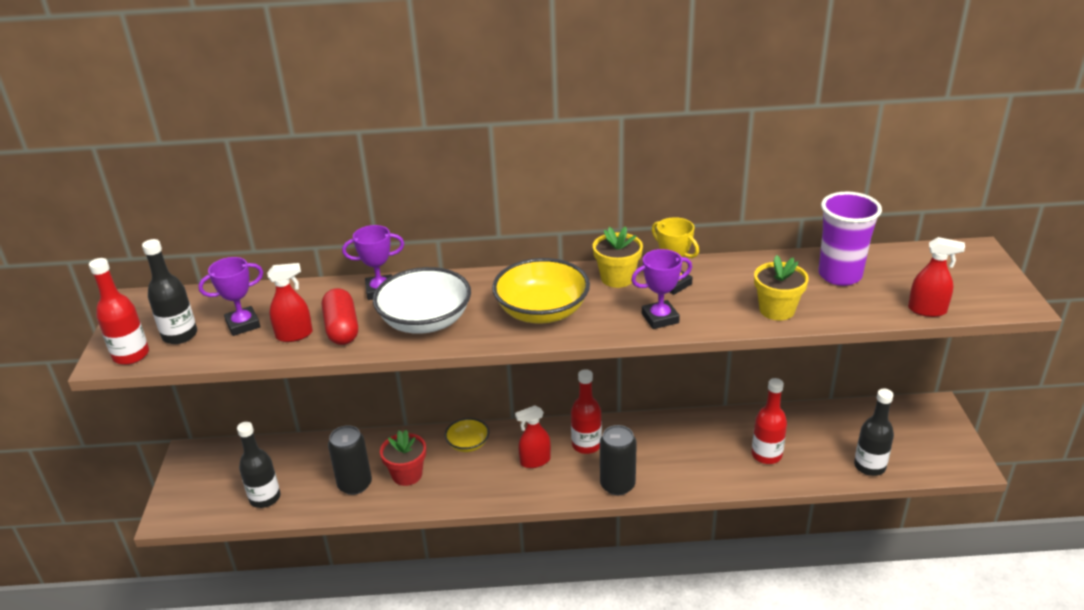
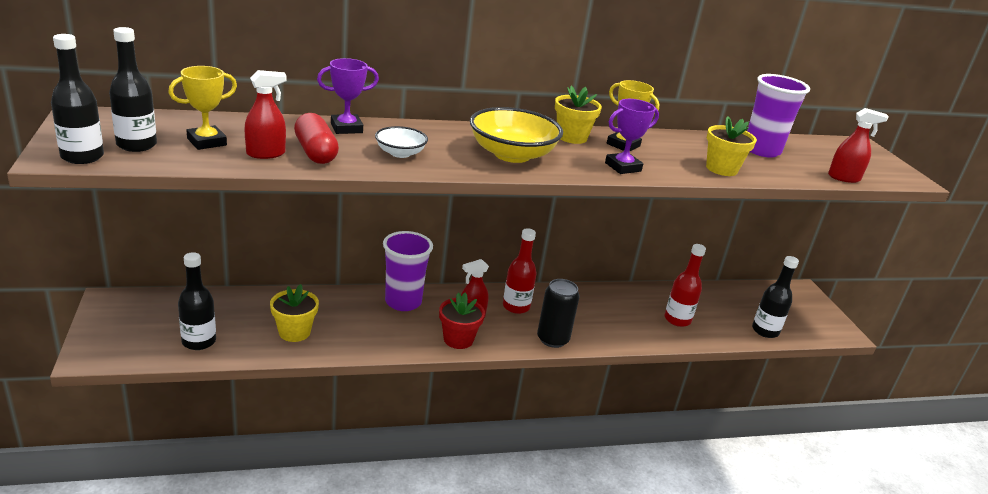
camera: 15 degrees left, 5 degrees down
red bottle [89,258,149,365] -> black bottle [51,34,104,164]
purple trophy [198,257,263,336] -> yellow trophy [168,66,237,150]
black can [328,425,372,495] -> yellow flower pot [270,284,319,342]
white bowl [373,267,471,334] -> white bowl [375,126,428,158], size x0.54
red flower pot [380,430,426,486] -> red flower pot moved to [439,292,485,349]
yellow bowl [445,418,489,452] -> purple cup [383,231,433,311]

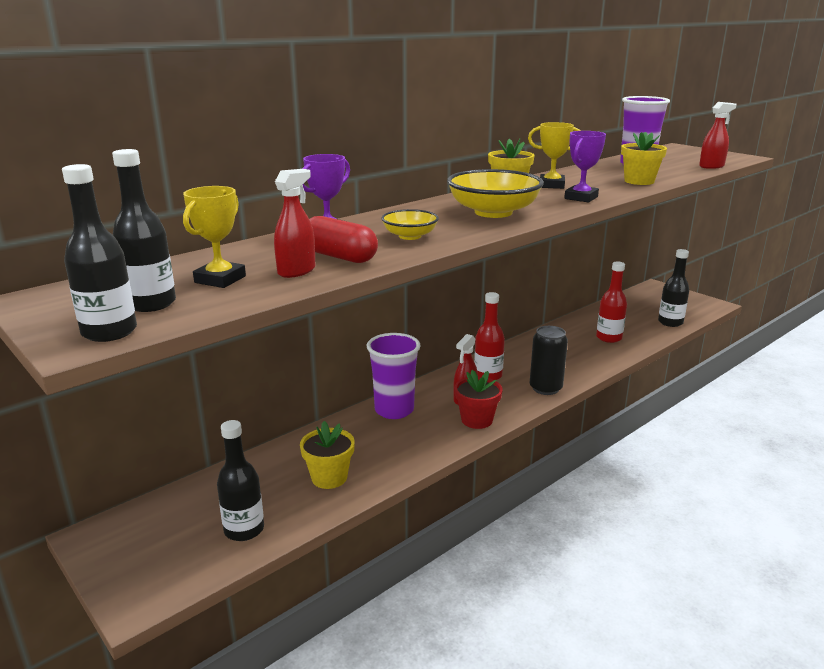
camera: 25 degrees left, 5 degrees down
white bowl [375,126,428,158] -> yellow bowl [381,209,439,240]

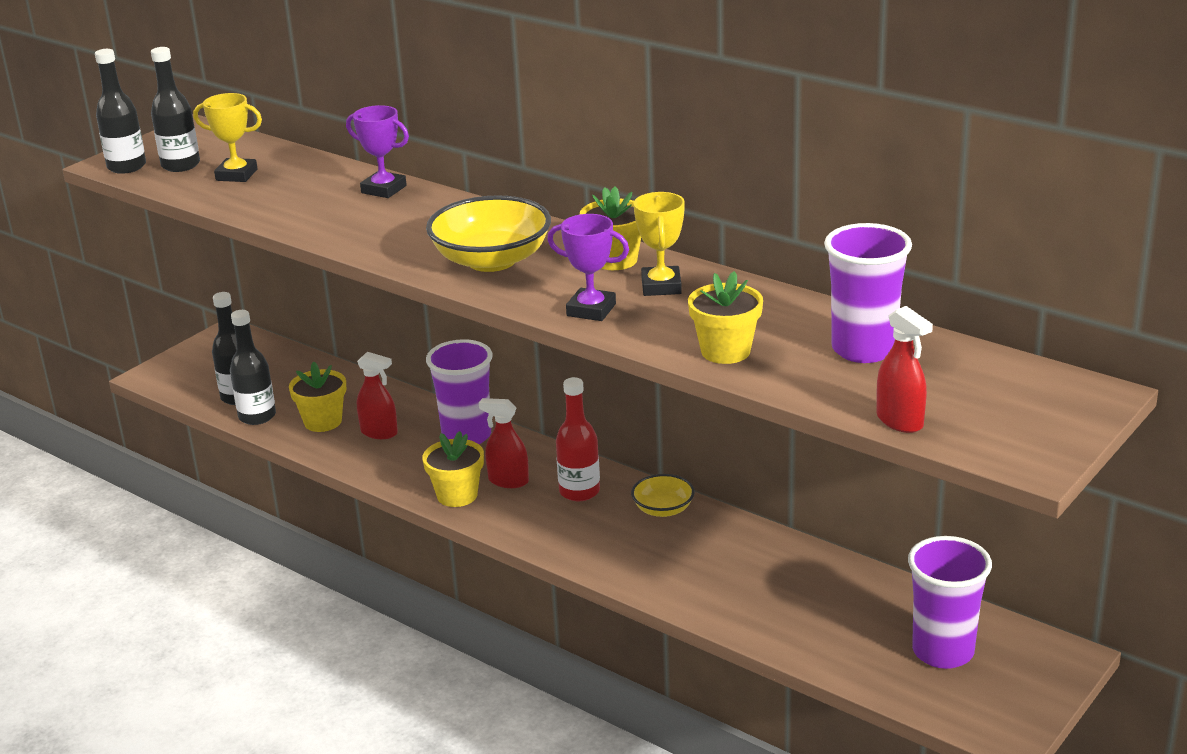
camera: 80 degrees right, 5 degrees up
red spray bottle [274,169,315,278] -> red spray bottle moved to [357,352,398,439]
red capsule [309,216,378,263] -> none
yellow bowl [381,209,439,240] -> yellow bowl moved to [631,474,695,517]
red flower pot [455,370,503,429] -> yellow flower pot [422,431,484,507]
black can [530,326,568,395] -> none
red bottle [596,262,627,343] -> none
black bottle [658,249,689,327] -> black bottle moved to [230,310,276,425]
none -> purple cup [908,536,992,669]

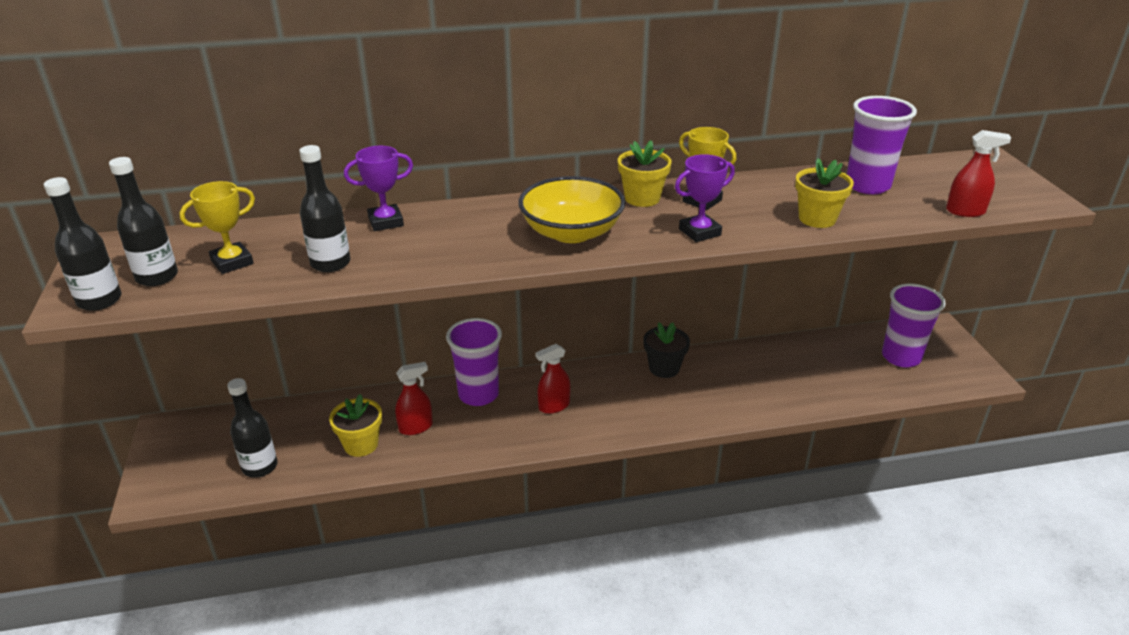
camera: 50 degrees left, 5 degrees up
black bottle [230,310,276,425] -> black bottle moved to [299,145,350,272]
yellow flower pot [422,431,484,507] -> none
red bottle [556,377,600,501] -> none
yellow bowl [631,474,695,517] -> black flower pot [643,322,690,378]

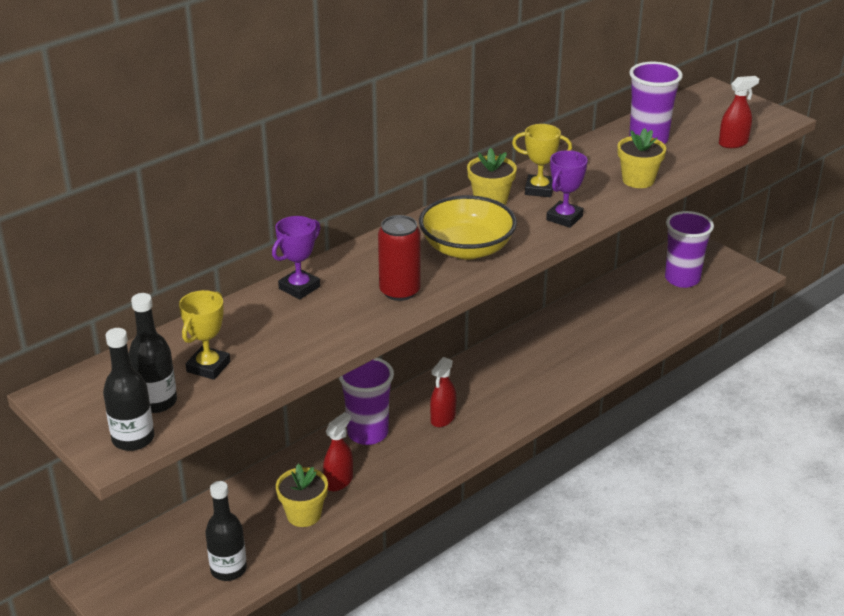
camera: 30 degrees left, 0 degrees up
black bottle [299,145,350,272] -> none
black flower pot [643,322,690,378] -> none
none -> red can [378,215,421,301]

